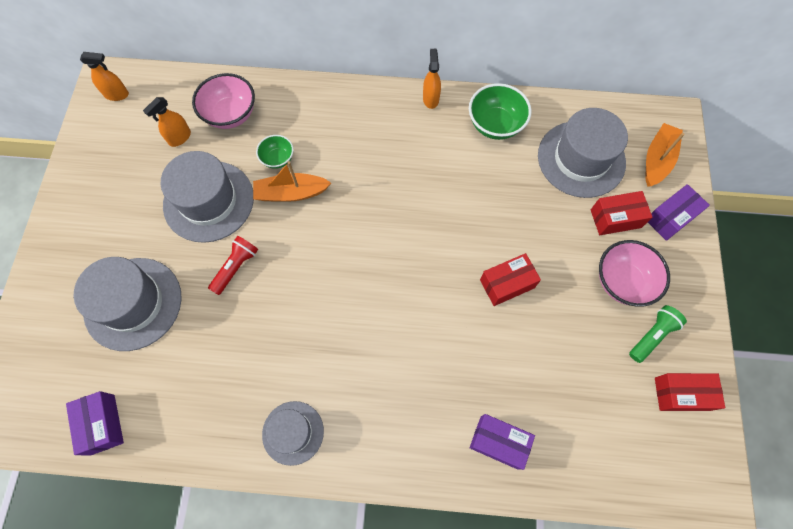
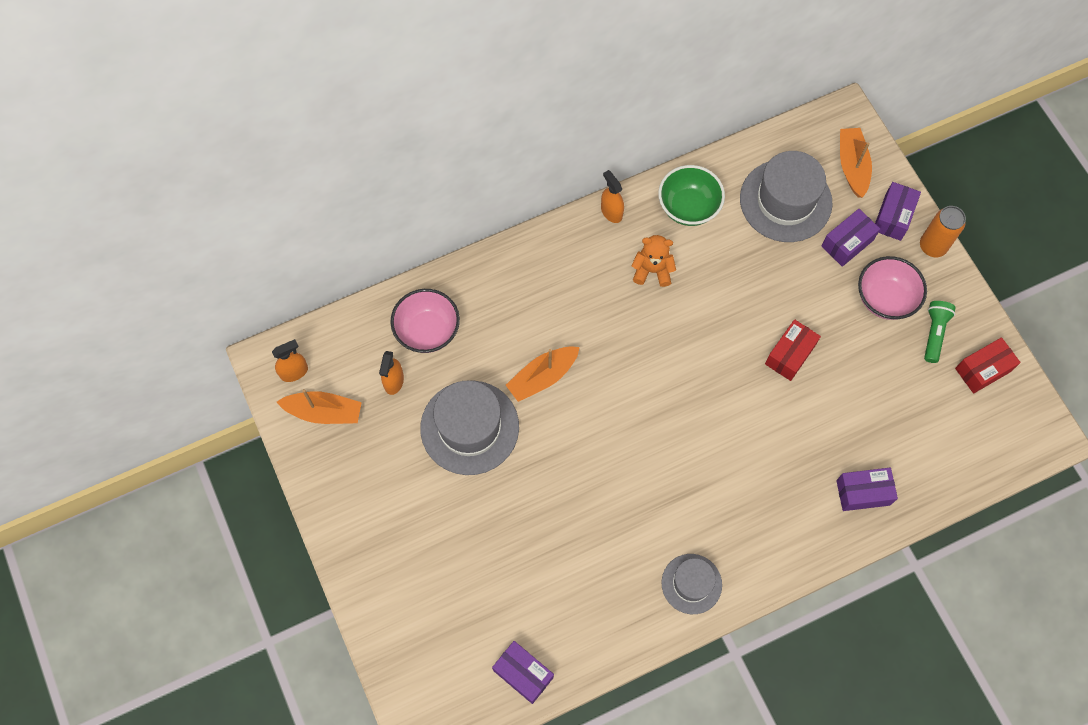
camera: 30 degrees left, 0 degrees up
grey hat [74,257,182,351] -> none
red flashlight [208,236,258,295] -> none
green bowl [256,135,294,169] -> none
red box [591,191,652,235] -> purple box [821,209,880,267]
none -> orange boat [277,389,362,424]
none -> orange teddy bear [632,235,676,287]
none -> orange can [920,206,966,257]

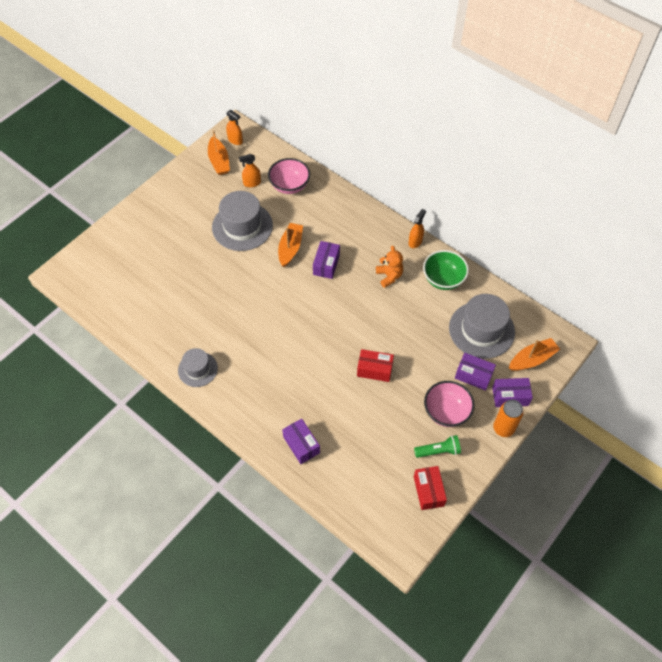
camera: 65 degrees right, 10 degrees down
purple box [492,641,554,704] -> purple box moved to [313,241,340,279]
orange boat [506,347,580,402] -> orange boat turned 75 degrees clockwise [278,223,303,267]
red box [955,337,1021,394] -> red box turned 45 degrees clockwise [414,466,447,510]

